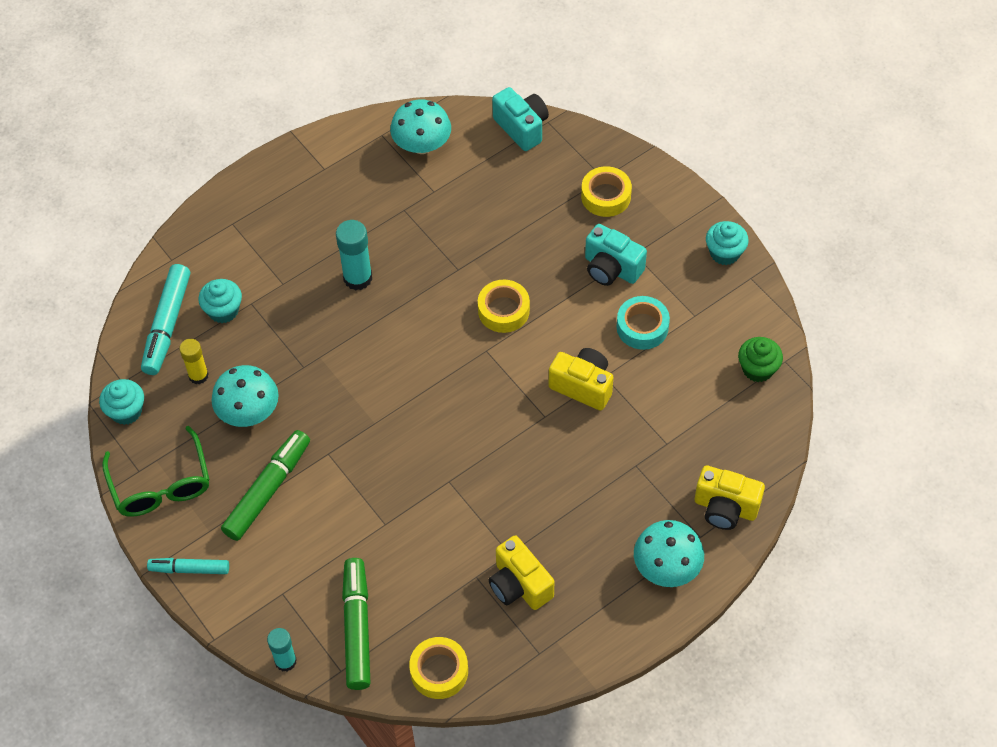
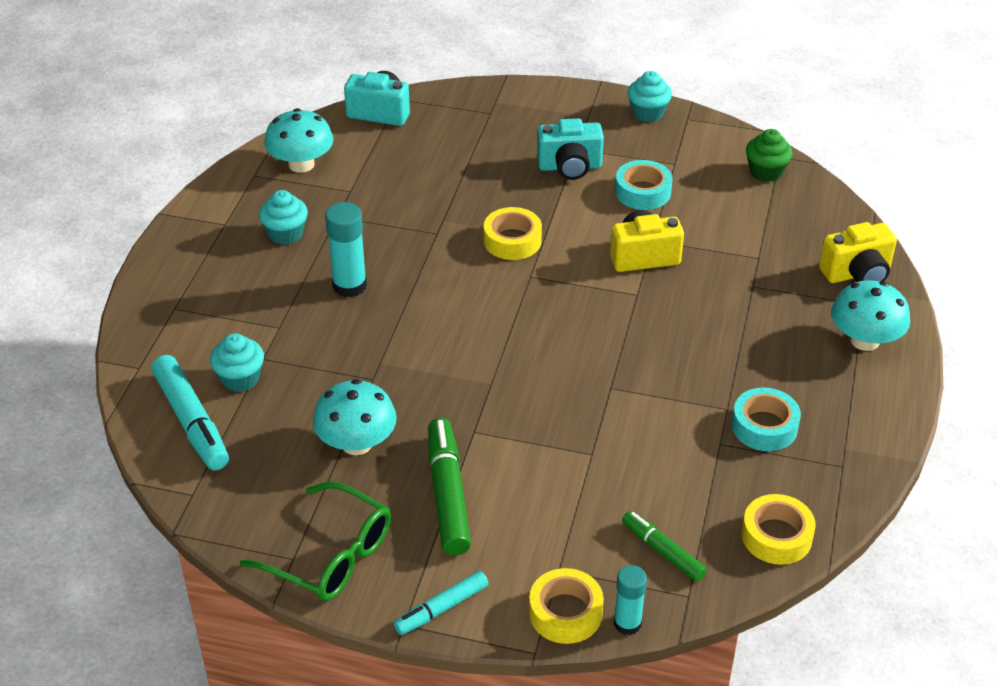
camera: 40 degrees left, 15 degrees down
turquoise cupcake [99,379,144,425] -> turquoise cupcake moved to [259,190,308,245]
yellow glue stick [179,339,209,384] -> none
green marker [342,558,370,690] -> green marker [622,511,707,582], size x0.61
yellow camera [489,535,554,610] -> turquoise tape [732,387,801,451]
yellow tape [581,166,632,217] -> yellow tape moved to [529,568,604,644]

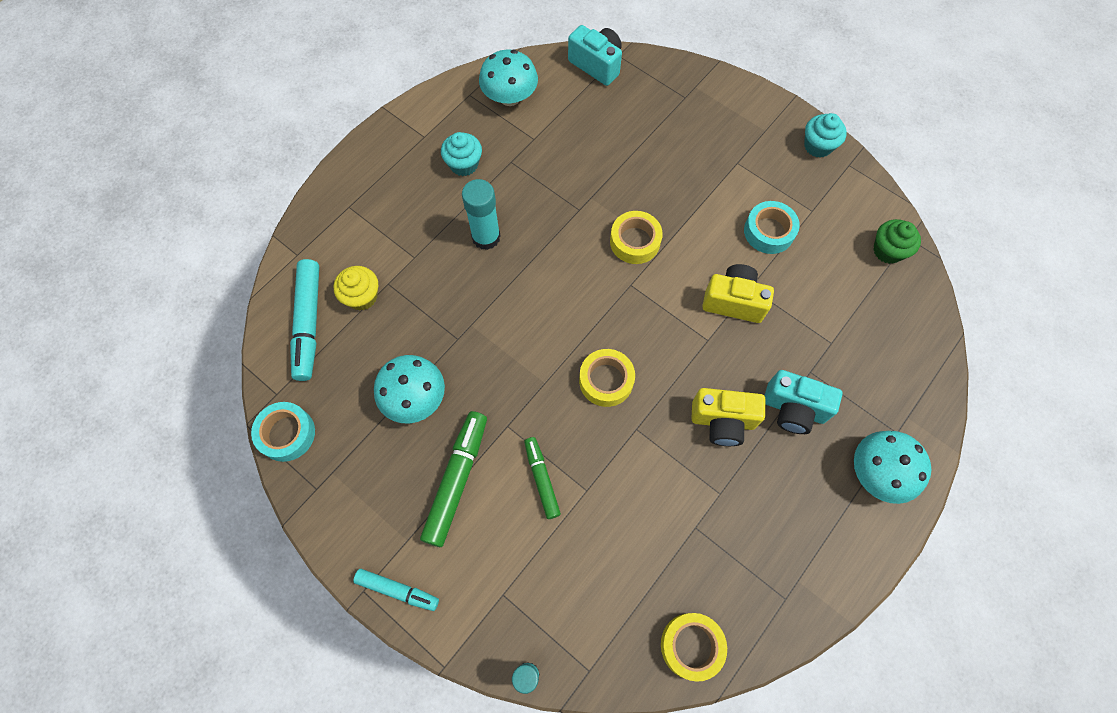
camera: 25 degrees right, 25 degrees up
turquoise cupcake [210,333,264,392] -> yellow cupcake [334,266,378,310]
green glasses [240,482,391,601] -> none
turquoise marker [394,571,489,635] -> turquoise marker turned 150 degrees counterclockwise [353,569,439,611]
yellow tape [529,568,604,644] -> yellow tape moved to [579,349,635,407]
turquoise camera [537,118,604,180] -> turquoise camera moved to [764,370,842,434]
green marker [622,511,707,582] -> green marker moved to [524,437,561,519]
turquoise tape [732,387,801,451] -> turquoise tape moved to [251,402,315,462]
yellow camera [819,222,897,283] -> yellow camera moved to [691,388,765,446]

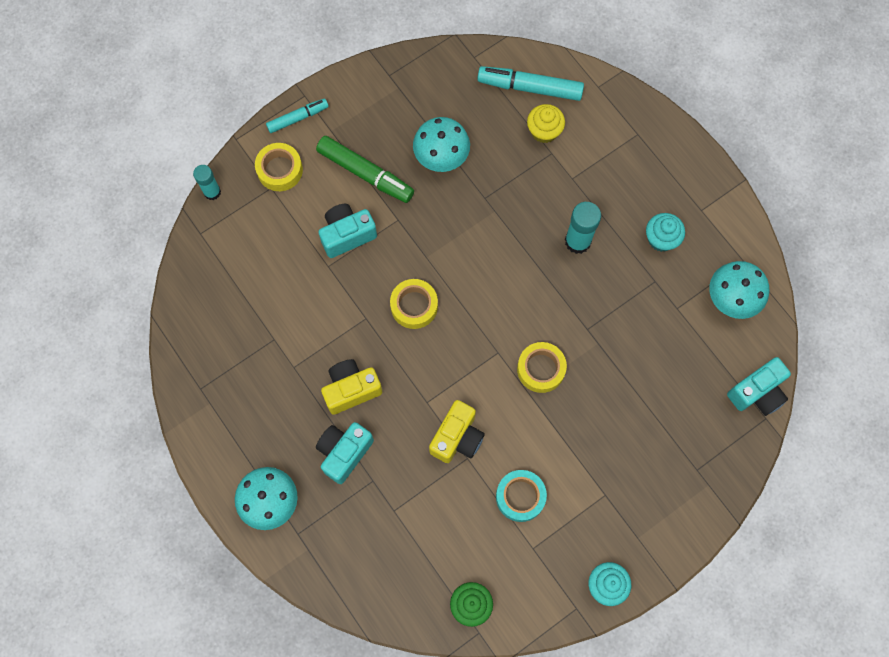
camera: 105 degrees right, 5 degrees up
turquoise tape [251,402,315,462] -> none
turquoise marker [353,569,439,611] -> turquoise marker turned 150 degrees counterclockwise [266,99,329,133]
green marker [524,437,561,519] -> turquoise camera [318,204,377,258]
yellow tape [661,613,727,682] -> yellow tape moved to [255,143,303,191]
yellow camera [691,388,765,446] -> yellow camera turned 45 degrees clockwise [321,359,382,415]

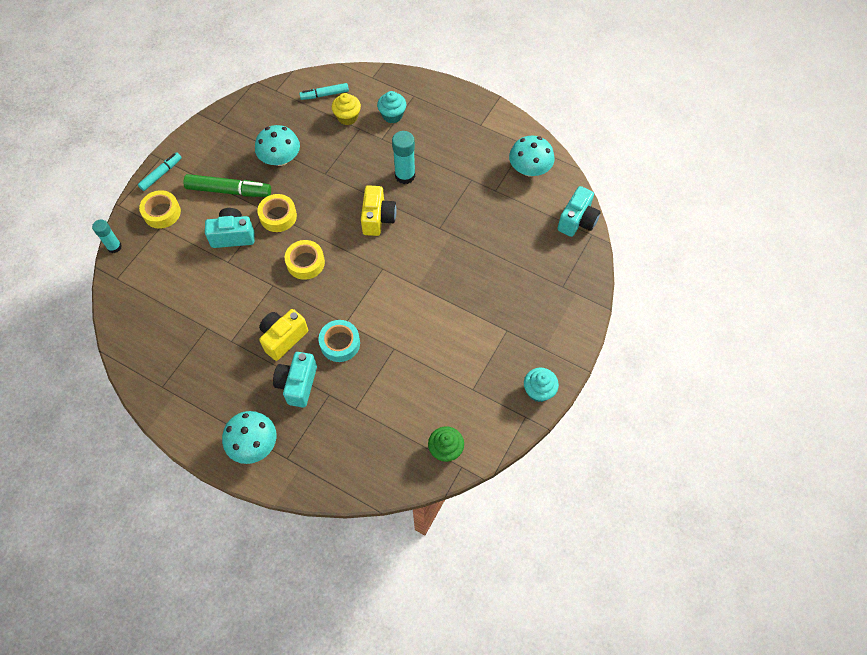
camera: 25 degrees left, 10 degrees down
turquoise camera [318,204,377,258] -> turquoise camera turned 45 degrees clockwise [205,208,254,248]
yellow camera [429,400,485,463] -> yellow camera moved to [361,185,397,236]
turquoise marker [477,66,584,101] -> turquoise marker [299,83,349,100], size x0.61
turquoise tape [496,470,547,522] -> turquoise tape moved to [318,320,360,362]
yellow tape [517,342,567,393] -> yellow tape moved to [257,194,297,232]
turquoise cupcake [646,213,685,252] -> turquoise cupcake moved to [377,91,406,123]

